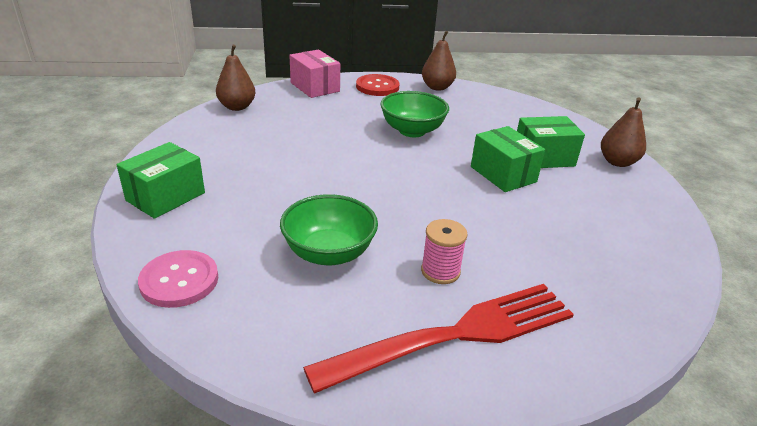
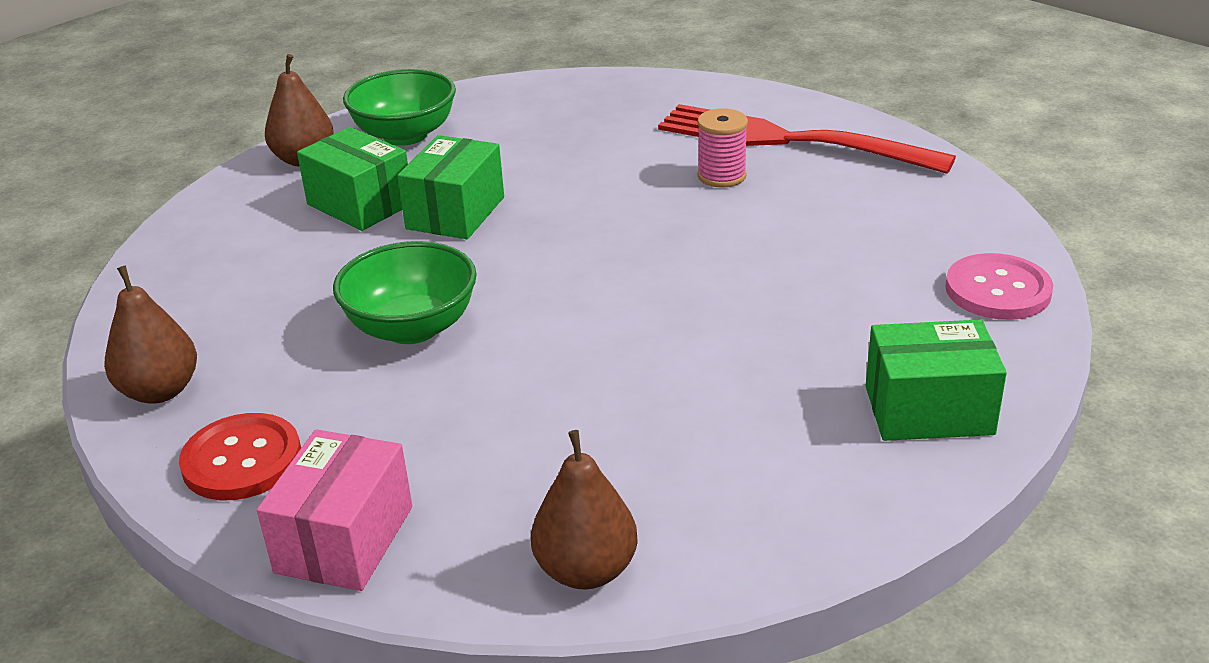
camera: 125 degrees left, 0 degrees up
green bowl [280,194,378,265] -> green bowl moved to [343,69,456,146]

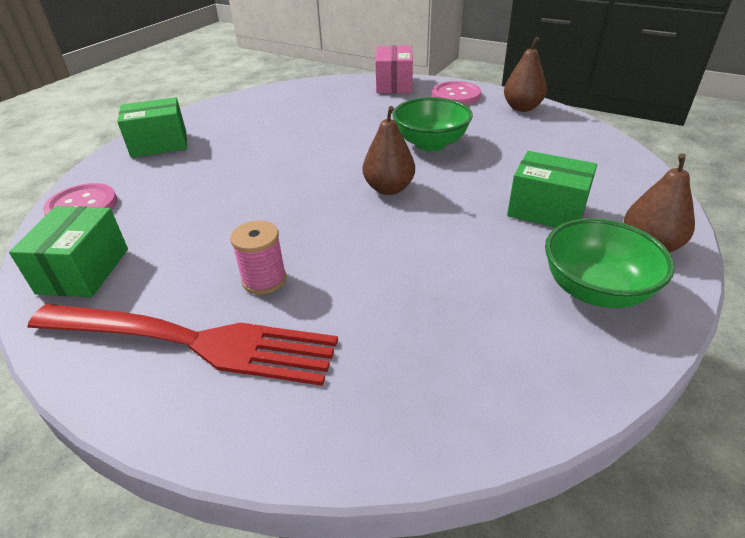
camera: 165 degrees right, 5 degrees up
red button [179,413,301,500] -> pink button [432,81,481,105]
green box [397,135,504,239] -> green box moved to [9,206,128,297]
brown pear [531,430,638,589] -> brown pear moved to [363,106,415,195]

